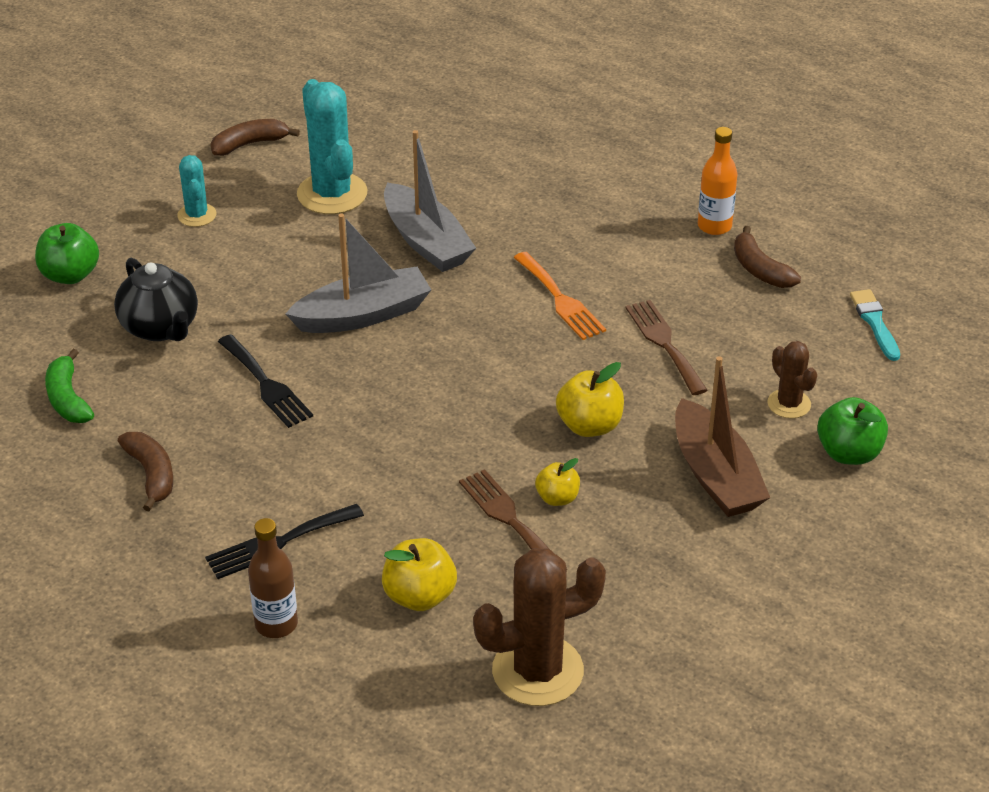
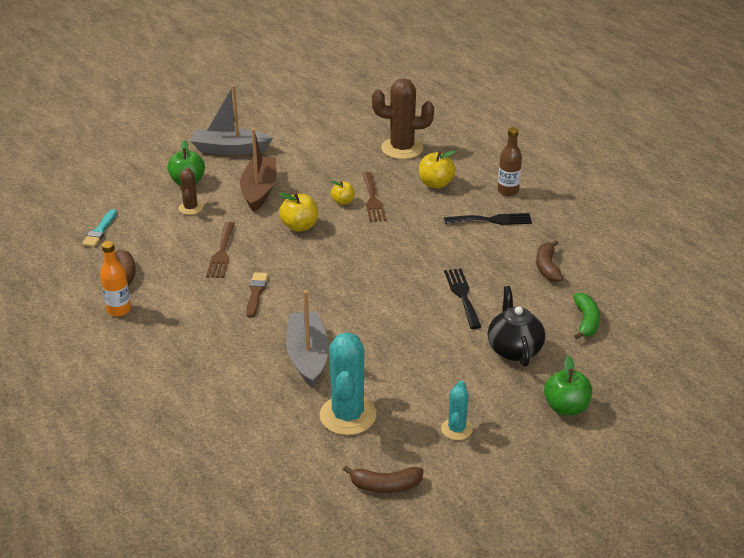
camera: 155 degrees left, 5 degrees down
grey boat [285,214,431,333] -> grey boat moved to [191,85,273,155]
orange fork [513,252,606,340] -> brown brush [246,272,268,318]

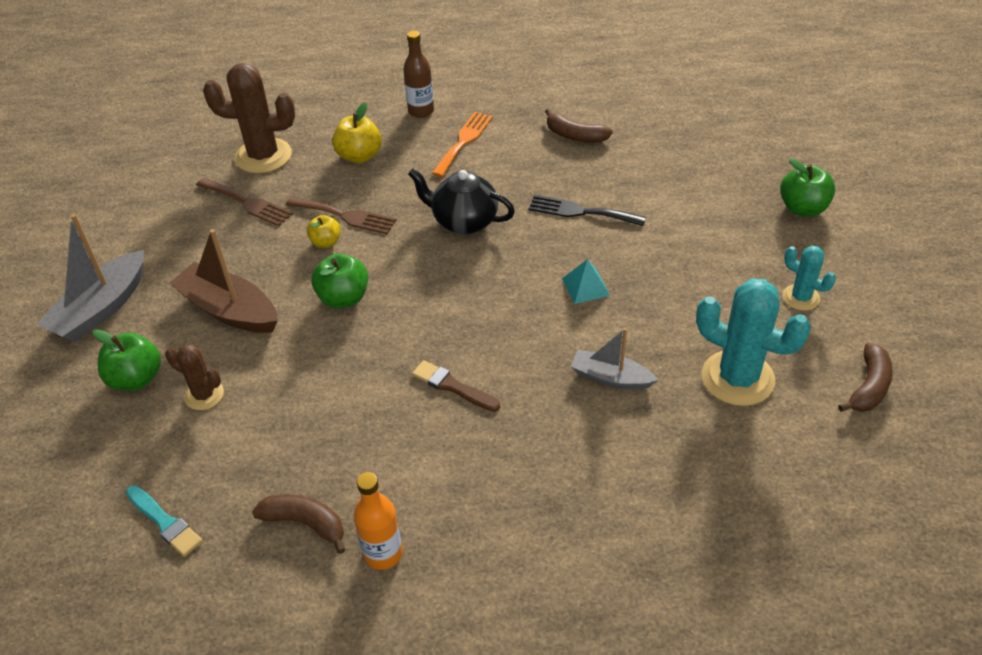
camera: 60 degrees left, 10 degrees up
brown fork [206,222,235,278] -> brown fork moved to [196,178,293,226]
yellow apple [279,193,318,232] -> green apple [311,253,368,308]
grey boat [286,290,329,387] -> grey boat [571,328,658,390], size x0.62
brown cactus [372,78,434,159] -> brown cactus turned 60 degrees clockwise [203,63,295,174]
black fork [444,213,532,225] -> orange fork [432,112,493,177]
black teapot [488,286,545,367] -> black teapot moved to [408,168,515,234]
green banana [573,293,600,339] -> none
none -> turquoise pyramid [562,259,610,304]

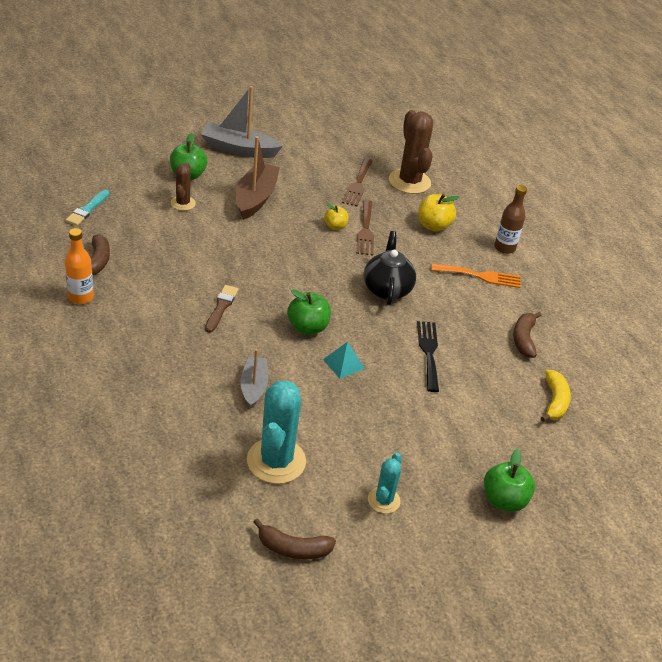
camera: 65 degrees right, 5 degrees down
green apple [311,253,368,308] -> green apple moved to [287,290,331,334]
none -> yellow banana [541,370,571,422]

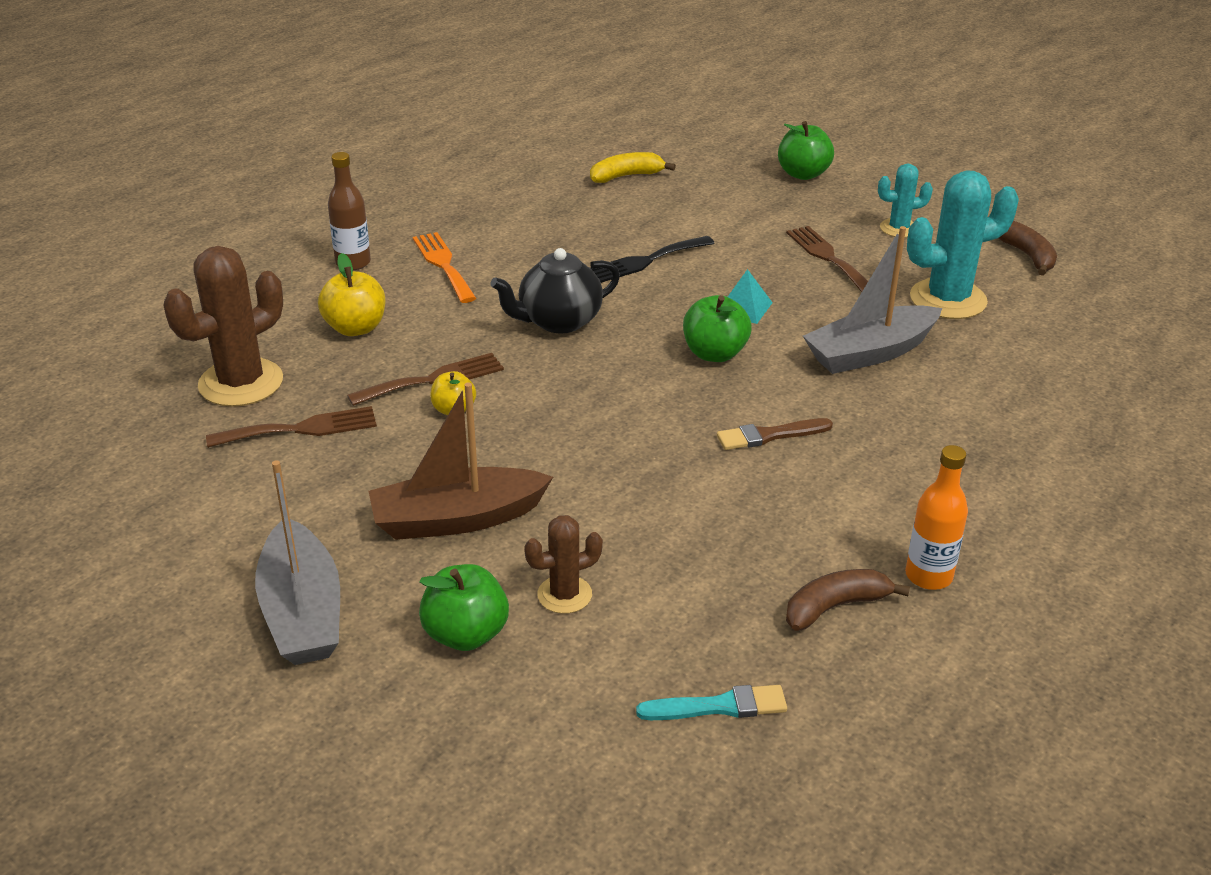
camera: 115 degrees left, 5 degrees down
grey boat [241,349,268,408] -> grey boat [803,226,942,374], size x1.61
brown banana [513,312,542,358] -> none
none -> brown fork [786,226,868,292]

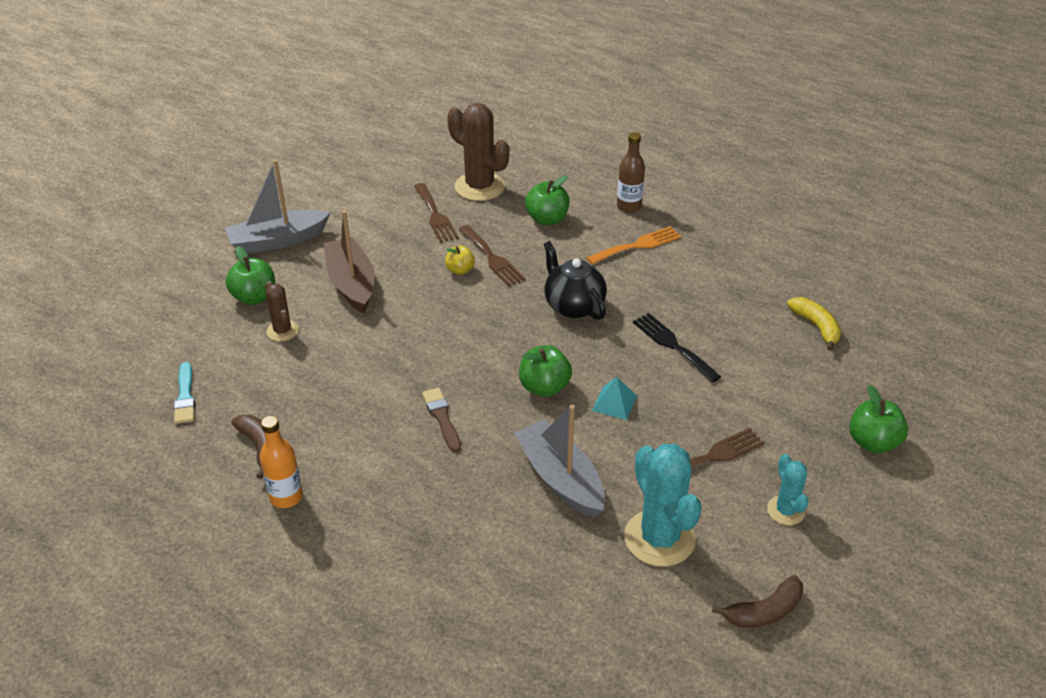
camera: 85 degrees right, 5 degrees up
yellow apple [318,253,385,336] -> green apple [525,175,570,225]

